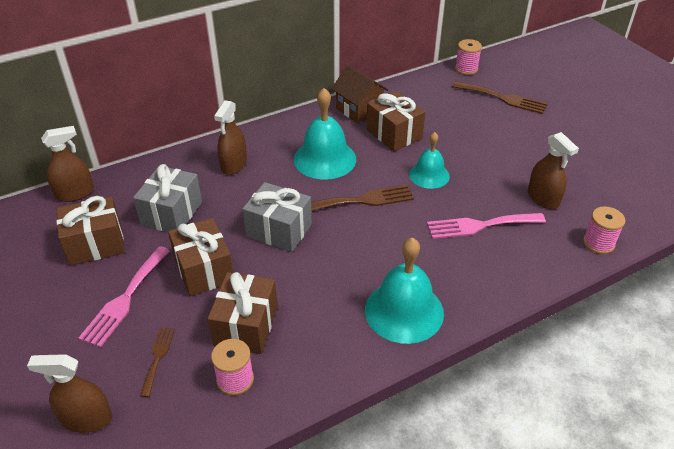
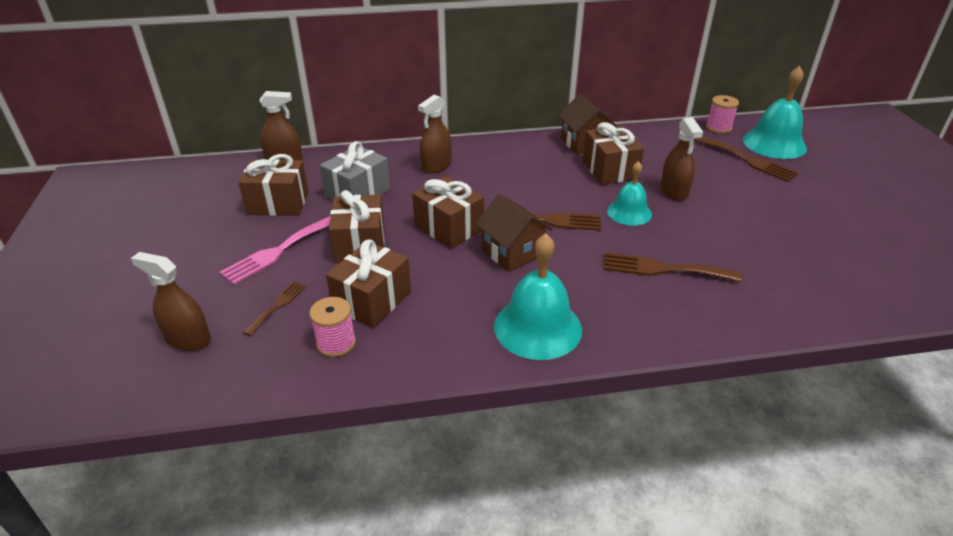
camera: 20 degrees right, 5 degrees down
grey gift [242,182,312,252] -> brown gift [412,176,484,249]
turquoise bell [294,88,356,180] -> turquoise bell moved to [743,66,807,159]
pink fork [427,213,546,239] -> brown fork [603,253,742,282]
brown spray bottle [528,132,579,209] -> brown spray bottle moved to [661,117,703,201]
pink spool [583,206,626,254] -> none
none -> brown house [476,194,552,272]

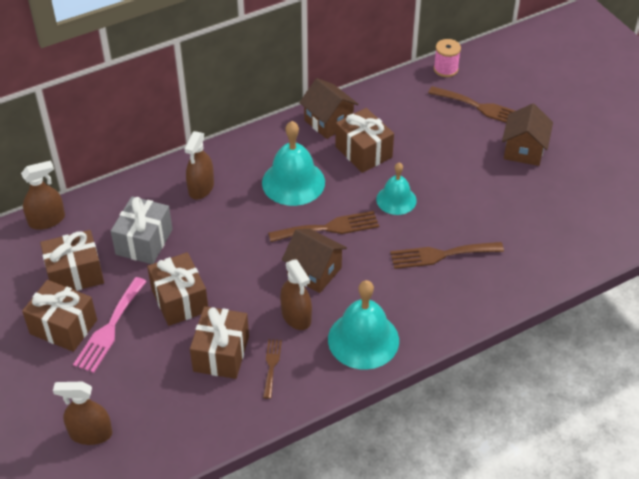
camera: 20 degrees left, 10 degrees up
brown fork [243,282,306,336] -> brown fork moved to [263,339,282,399]
pink spool [309,297,356,357] -> none
brown gift [412,176,484,249] -> brown gift moved to [22,280,97,352]
brown spray bottle [661,117,703,201] -> brown spray bottle moved to [280,259,312,330]
turquoise bell [743,66,807,159] -> turquoise bell moved to [262,121,325,206]
none -> brown house [502,104,553,166]

